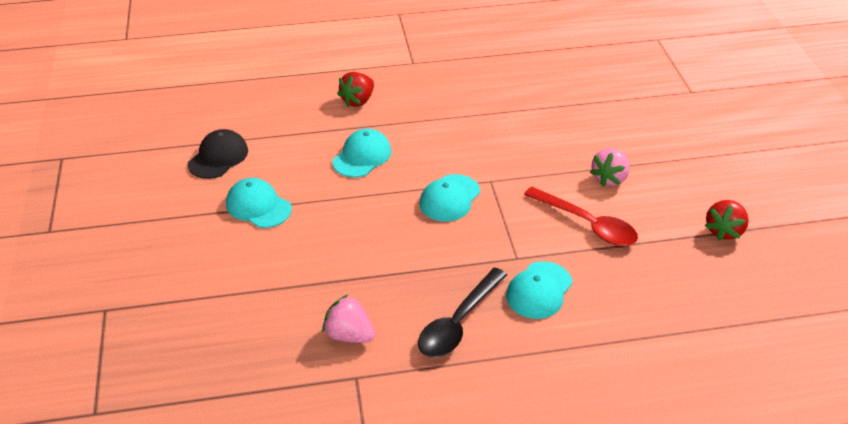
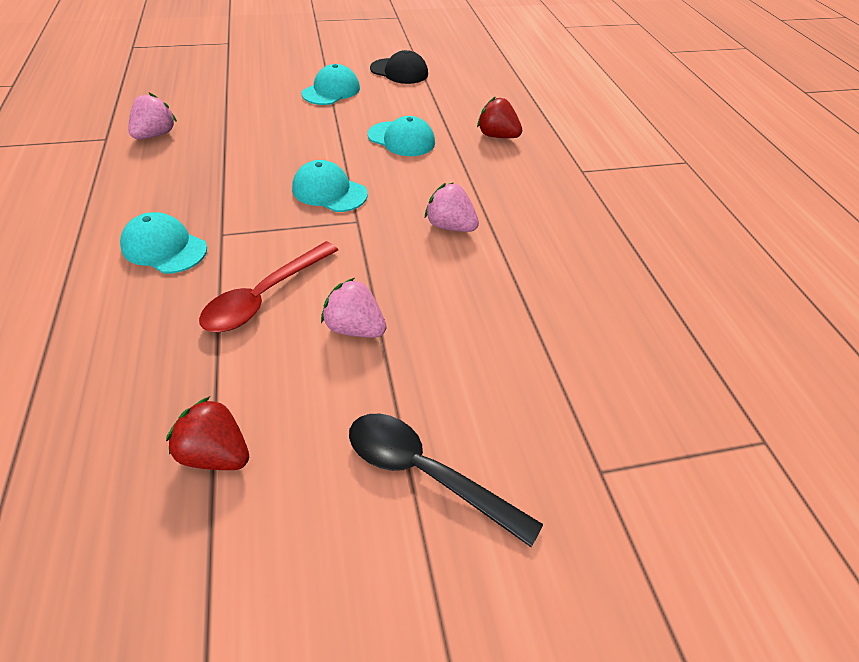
camera: 85 degrees right, 5 degrees up
black spoon [418,268,507,357] -> black spoon moved to [349,414,543,547]
none -> pink strawberry [425,183,479,232]

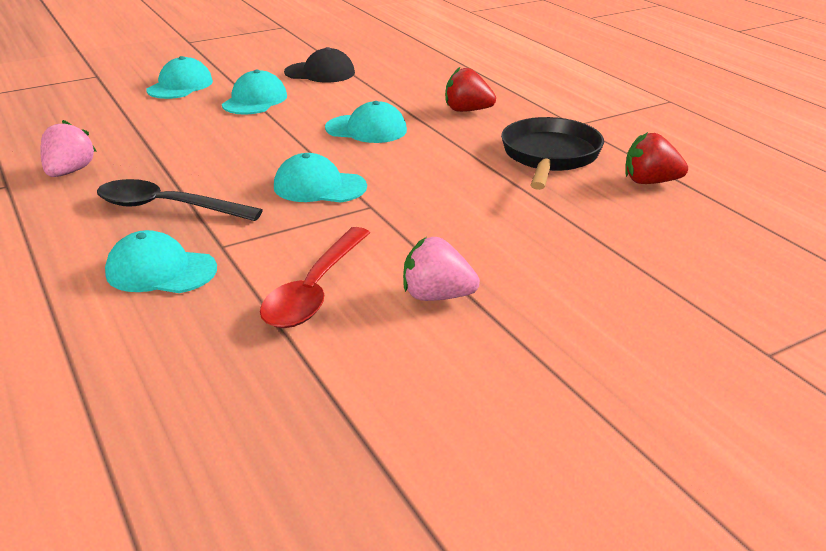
camera: 15 degrees left, 15 degrees down
red strawberry [166,396,249,470] -> red strawberry moved to [625,132,688,184]
black spoon [349,414,543,547] -> black spoon moved to [97,179,263,221]
pink strawberry [425,183,479,232] -> none
none -> turquoise cap [146,56,213,99]
none -> black pan [501,117,604,190]

